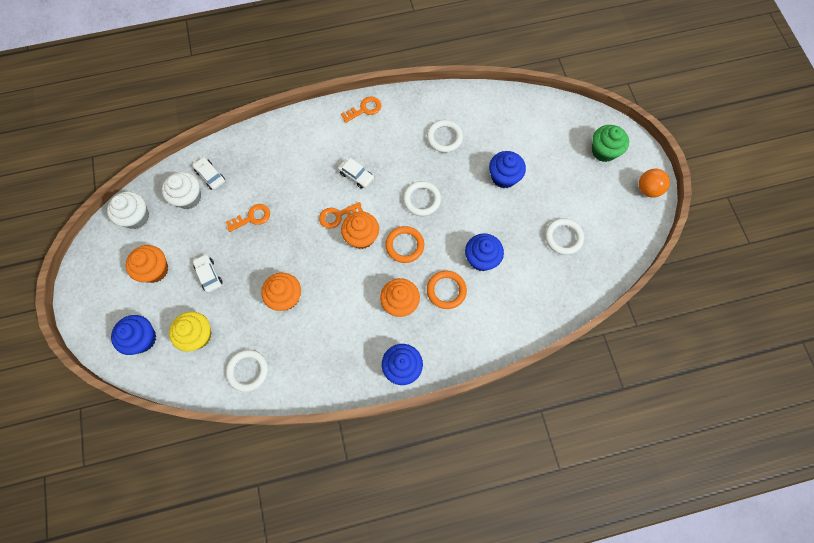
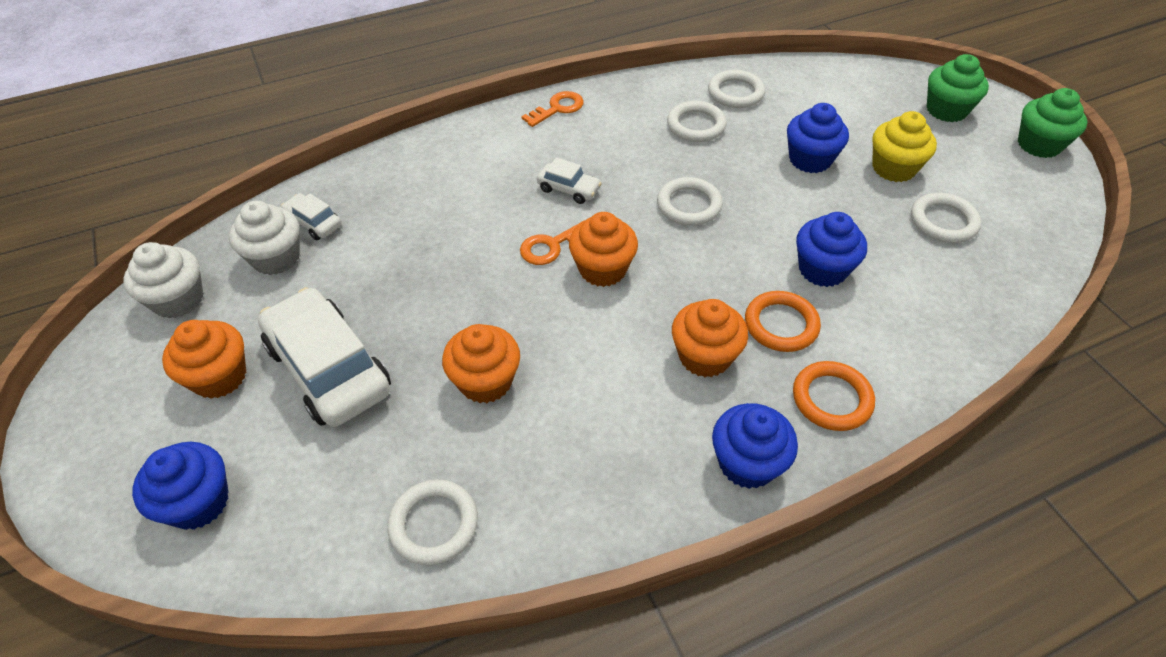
camera: 10 degrees left, 20 degrees down
yellow cupcake [169,312,212,352] -> yellow cupcake moved to [873,111,937,182]
white car [193,254,223,293] -> white car [258,287,391,427], size x2.12
orange key [226,204,270,232] -> none
orange ring [385,226,424,263] -> orange ring moved to [793,361,875,431]
orange ball [639,169,670,197] -> green cupcake [1018,88,1088,158]
none -> white ring [708,70,765,108]

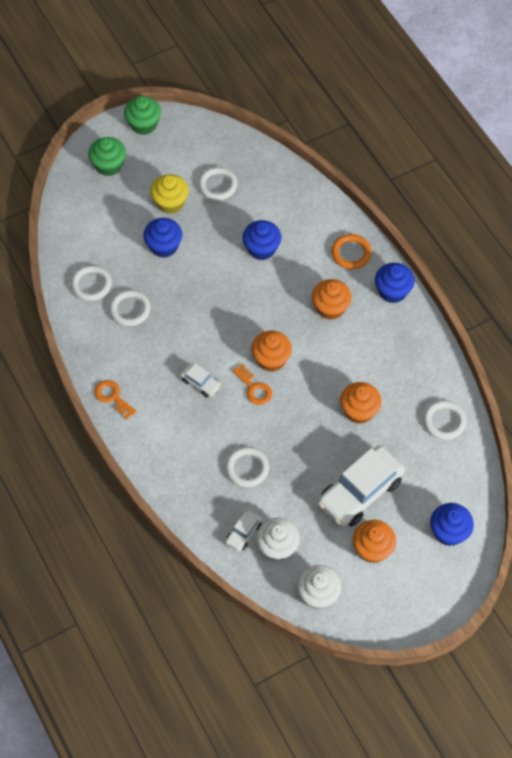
camera: 95 degrees left, 10 degrees up
white car [537,157,602,204] -> white car turned 105 degrees clockwise [180,363,221,397]
white ring [657,177,723,226] -> white ring moved to [225,447,269,488]
orange ring [745,291,821,352] -> none

